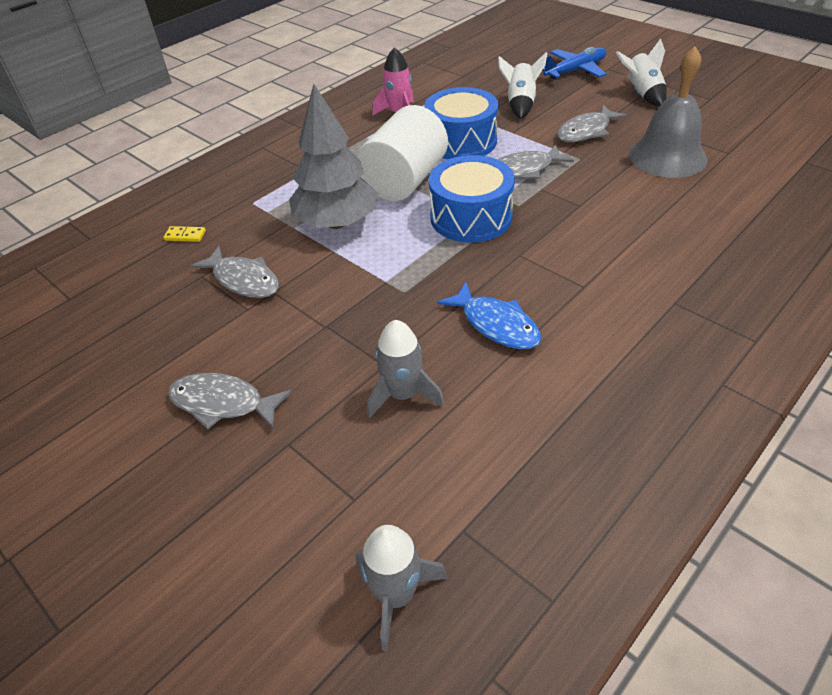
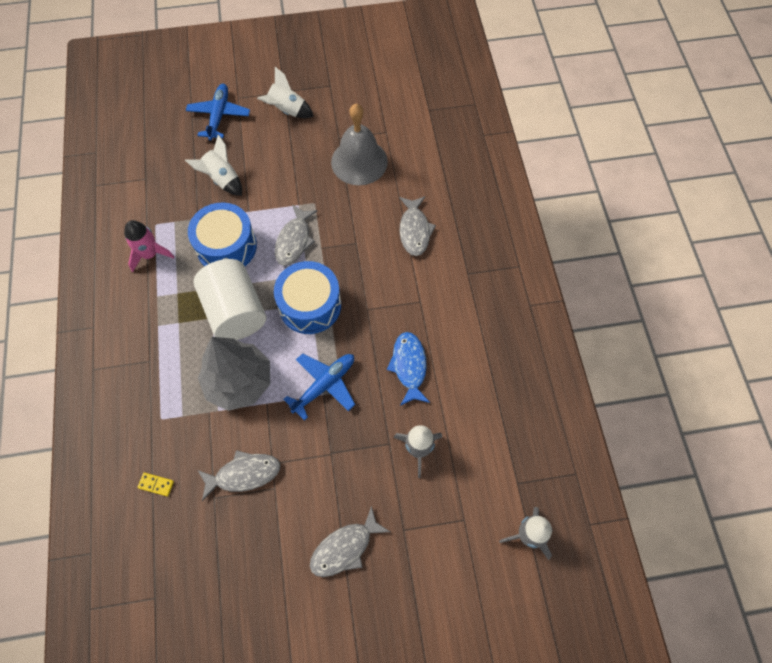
camera: 55 degrees left, 20 degrees up
yellow domino [163,226,206,242] -> yellow domino turned 60 degrees clockwise [138,473,174,497]
blue fish [437,282,541,349] -> blue fish turned 90 degrees counterclockwise [387,332,430,406]
grey fish [557,105,628,142] -> grey fish moved to [399,196,436,256]
none -> blue plane [283,353,355,421]

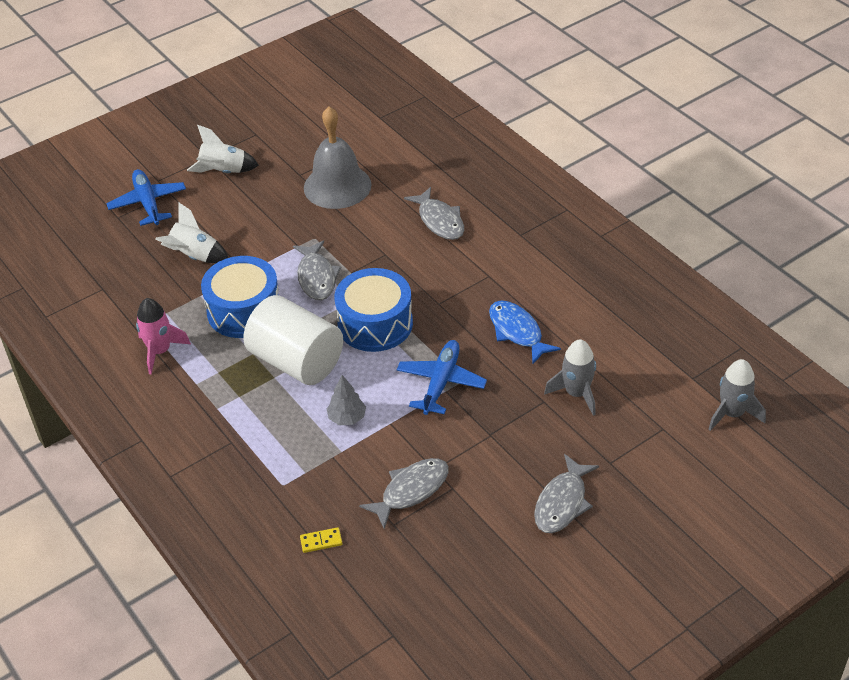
camera: 25 degrees left, 20 degrees down
grey tree [198,337,270,411] -> grey tree [327,375,366,425], size x0.46

